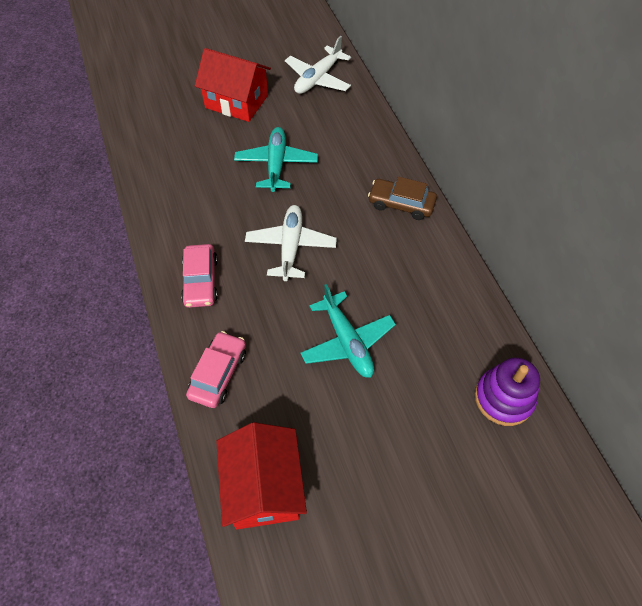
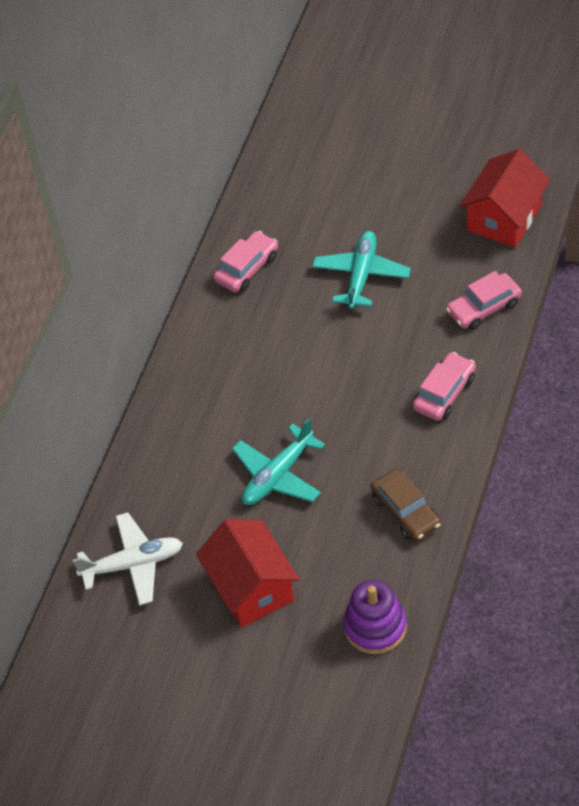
camera: 135 degrees left, 5 degrees down
white plane [245,205,337,281] -> none
brown car [368,177,437,220] -> brown car moved to [371,469,441,541]
purple stacking toy [475,357,540,426] -> purple stacking toy moved to [343,580,407,654]
none -> pink car [213,231,278,292]

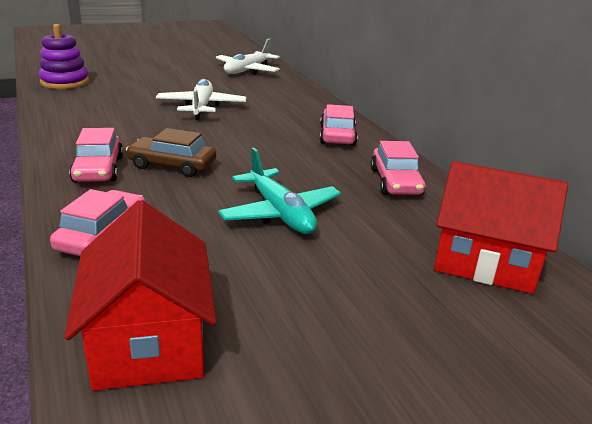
camera: 130 degrees right, 25 degrees down
red house [196,519,299,628] -> red house moved to [434,161,568,294]
turquoise plane [232,418,325,505] -> white plane [156,79,246,120]
brown car [371,469,441,541] -> brown car moved to [126,128,216,177]
none -> pink car [320,104,358,146]

